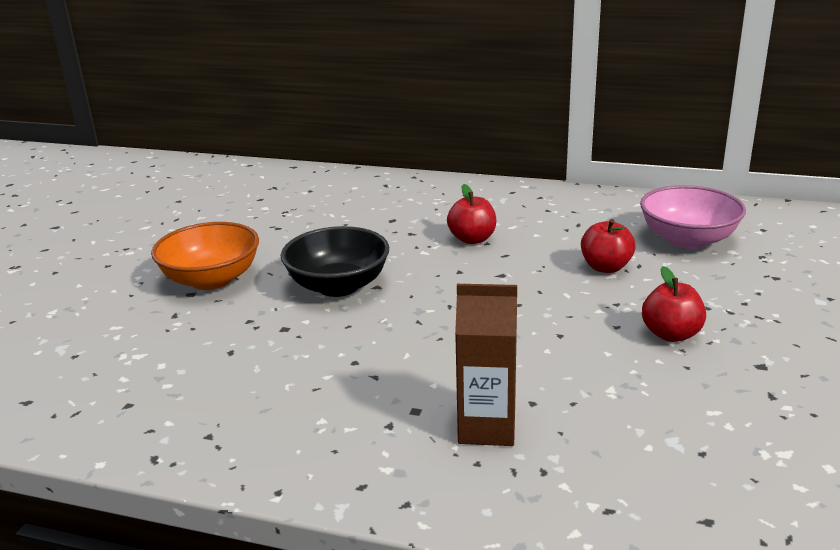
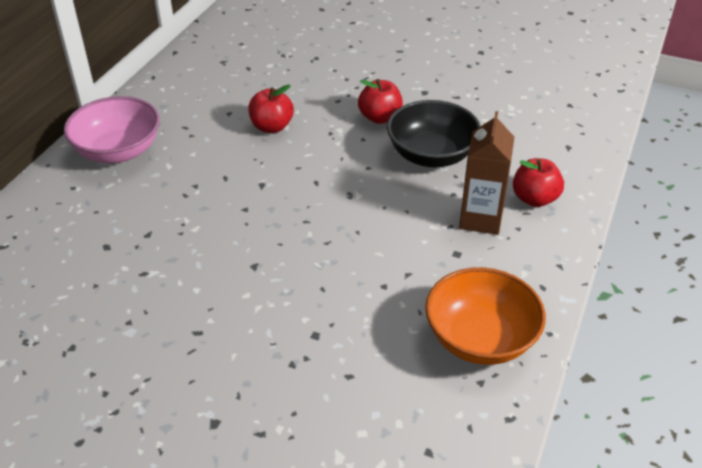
camera: 85 degrees left, 15 degrees up
orange bowl [151,222,259,290] -> orange bowl moved to [425,267,546,365]
black bowl [281,226,389,297] -> black bowl moved to [387,100,481,167]
red apple [447,184,496,244] -> red apple moved to [513,158,564,207]
pink bowl [640,185,746,249] -> pink bowl moved to [64,96,160,163]

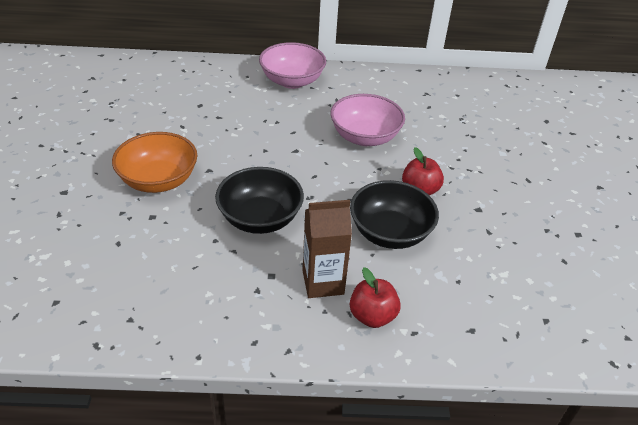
camera: 65 degrees right, 0 degrees up
red apple [248,85,294,133] -> pink bowl [331,94,405,146]
orange bowl [425,267,546,365] -> orange bowl moved to [112,132,197,193]
none -> black bowl [215,167,304,234]

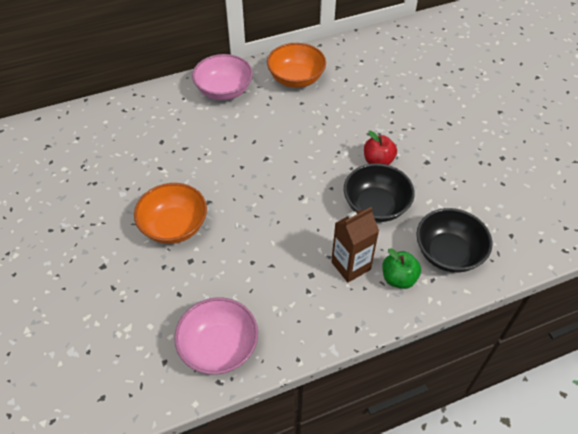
camera: 20 degrees left, 10 degrees up
black bowl [215,167,304,234] -> black bowl moved to [416,208,492,273]
pink bowl [331,94,405,146] -> pink bowl moved to [174,297,258,375]
red apple [350,267,401,328] -> green apple [382,248,421,289]
none -> orange bowl [267,43,326,88]

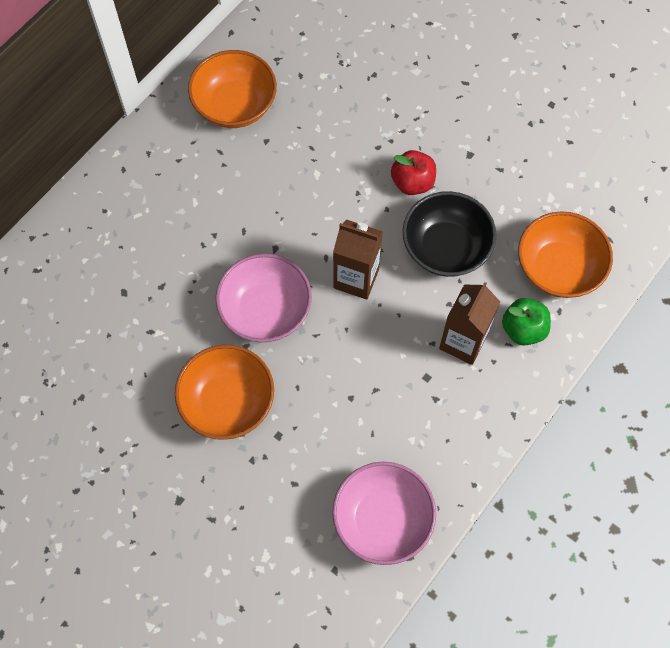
camera: 30 degrees left, 15 degrees up
pink bowl [192,54,253,100] -> pink bowl moved to [216,253,312,342]
black bowl [416,208,492,273] -> orange bowl [518,211,613,298]
none -> brown carton [333,219,383,300]

